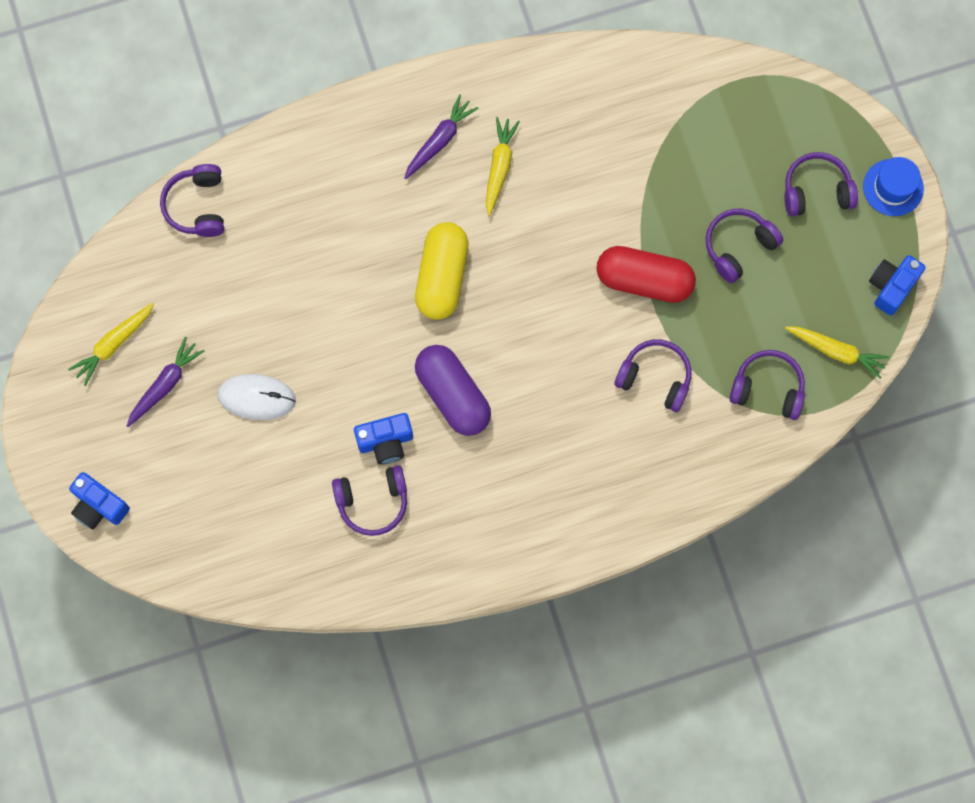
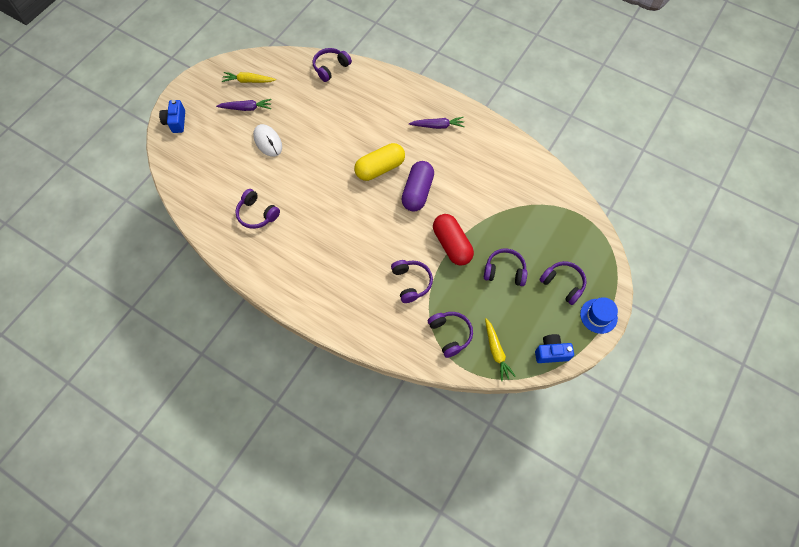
camera: 50 degrees right, 10 degrees down
blue camera [354,413,413,464] -> none
purple capsule [415,345,491,436] -> purple capsule moved to [401,161,434,212]
yellow carrot [486,117,520,216] -> none

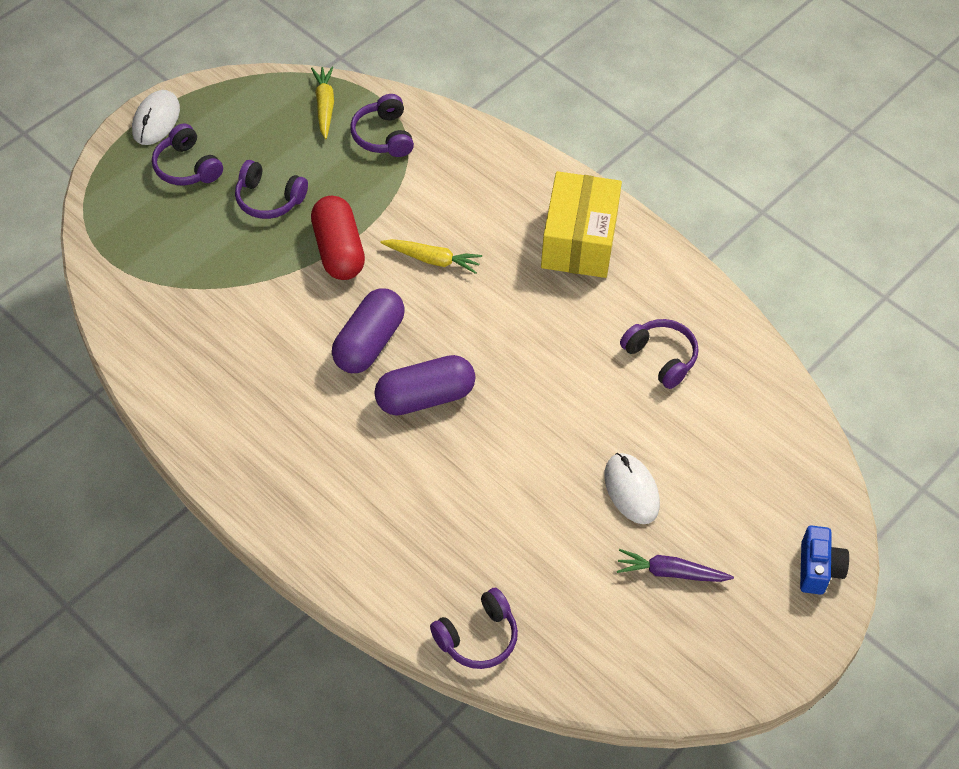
camera: 170 degrees left, 10 degrees down
yellow carrot [222,72,276,83] -> yellow carrot moved to [380,239,482,274]
yellow capsule [354,143,405,181] -> purple capsule [374,355,476,416]
purple headphones [391,260,433,303] -> none
purple carrot [409,117,465,129] -> none
blue camera [535,334,574,363] -> none
blue hat [580,297,618,334] -> white mouse [132,90,180,145]
none -> yellow box [541,171,622,278]

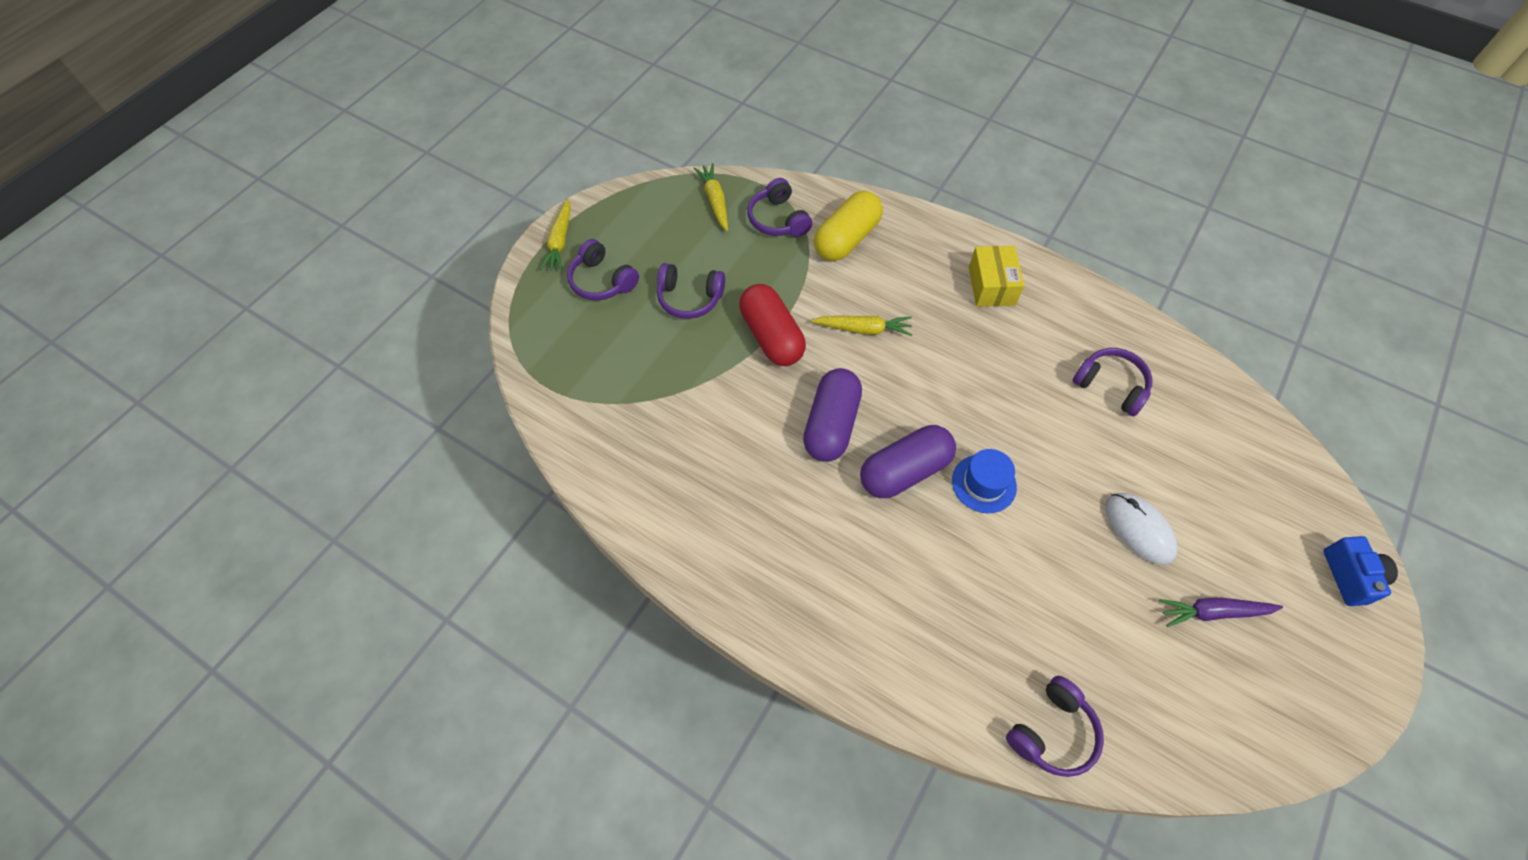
camera: 10 degrees left, 5 degrees up
white mouse [132,90,180,145] -> yellow carrot [540,198,571,271]
yellow box [541,171,622,278] -> yellow box [969,246,1024,307], size x0.63
none -> yellow capsule [814,191,883,261]
none -> blue hat [952,449,1017,513]

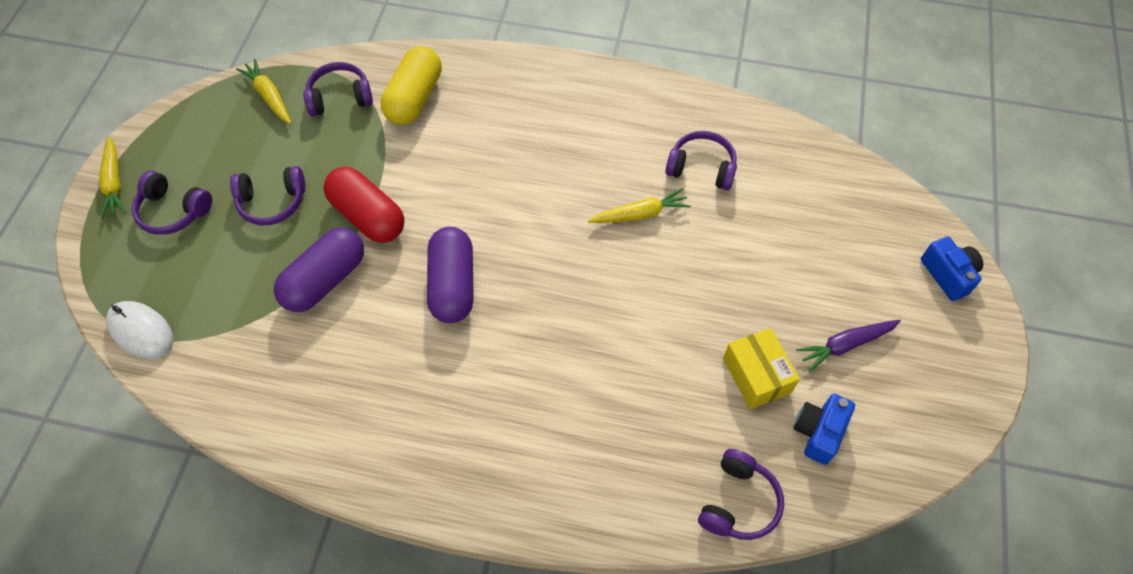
camera: 20 degrees left, 0 degrees up
purple headphones [747,178,812,237] -> purple headphones turned 120 degrees clockwise [303,62,373,116]
yellow carrot [811,316,912,336] -> yellow carrot moved to [588,188,691,223]
purple capsule [860,425,956,498] -> purple capsule moved to [274,228,364,312]
blue hat [952,449,1017,513] -> none
yellow box [969,246,1024,307] -> yellow box moved to [723,328,800,410]
white mouse [1105,493,1178,565] -> white mouse moved to [106,301,173,359]
none -> blue camera [794,394,855,465]

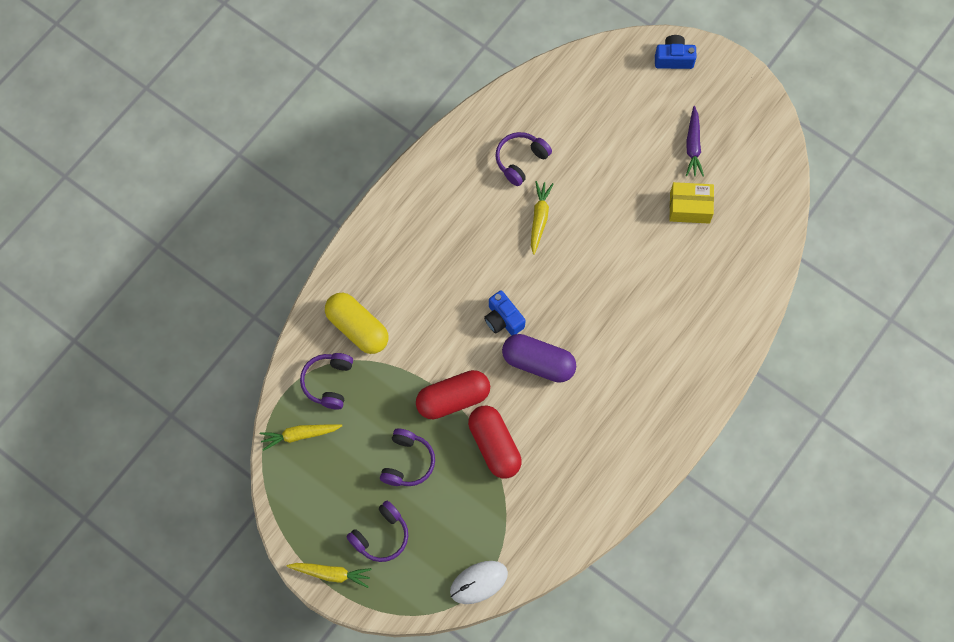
camera: 65 degrees left, 10 degrees up
purple capsule [274,228,364,312] -> red capsule [468,406,522,478]
purple headphones [698,449,784,540] -> none
blue camera [794,394,855,465] -> blue camera moved to [484,290,526,335]

